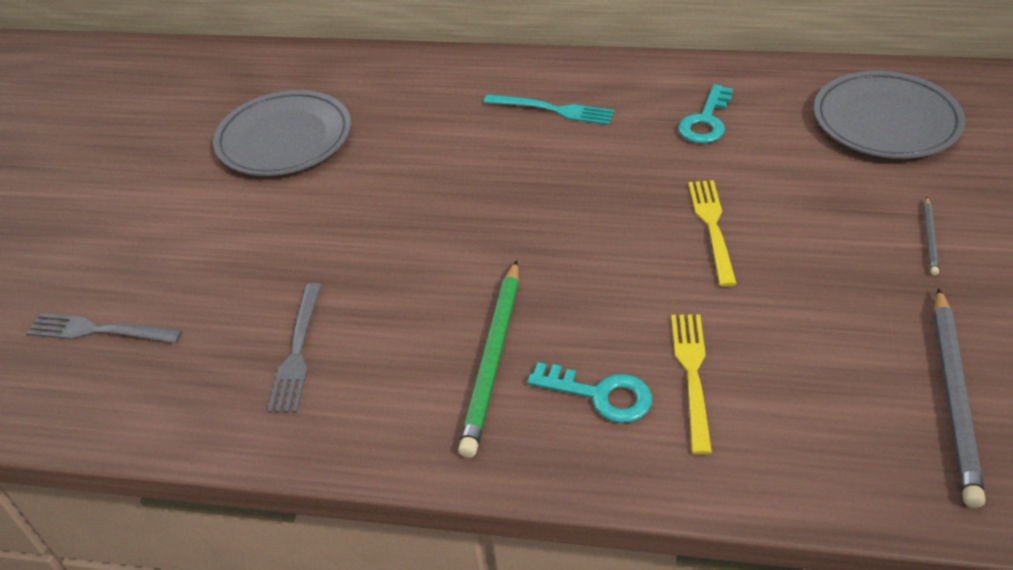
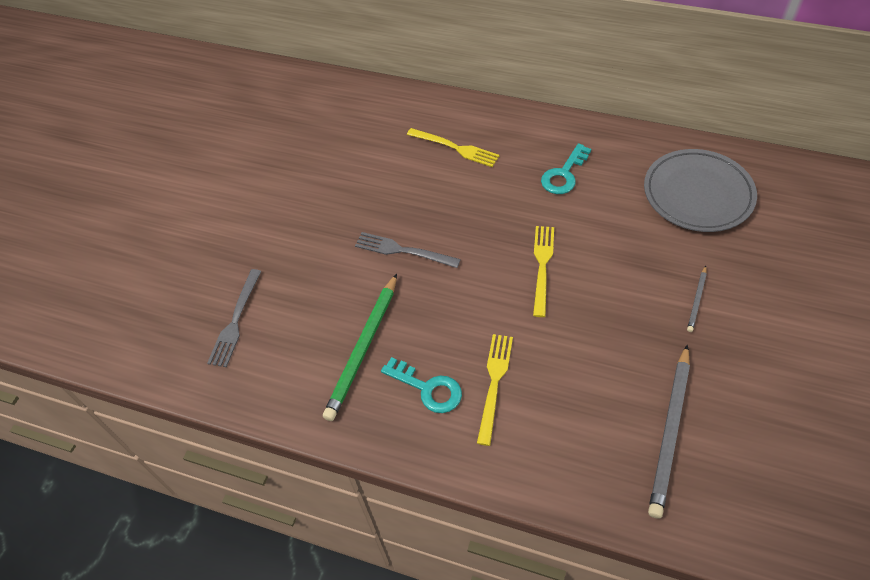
camera: 10 degrees right, 10 degrees up
grey fork [26,313,182,343] -> grey fork moved to [355,232,461,268]
grey plate [213,90,351,176] -> none
turquoise fork [483,94,614,125] -> yellow fork [407,128,500,167]

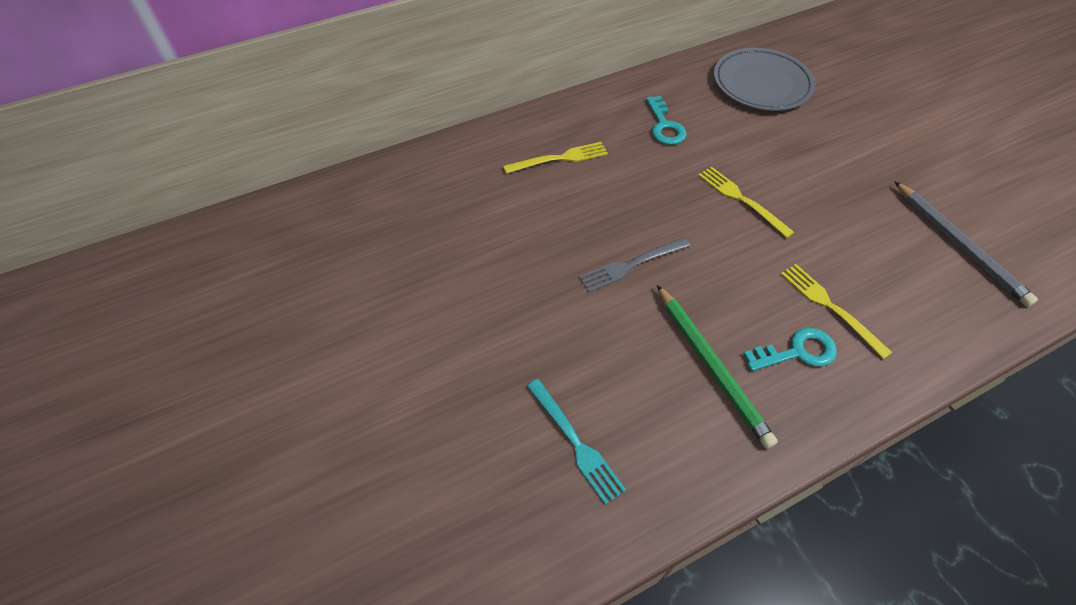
camera: 50 degrees left, 0 degrees up
grey fork [207,269,262,367] -> turquoise fork [527,379,626,505]
grey pencil [687,266,707,332] -> none

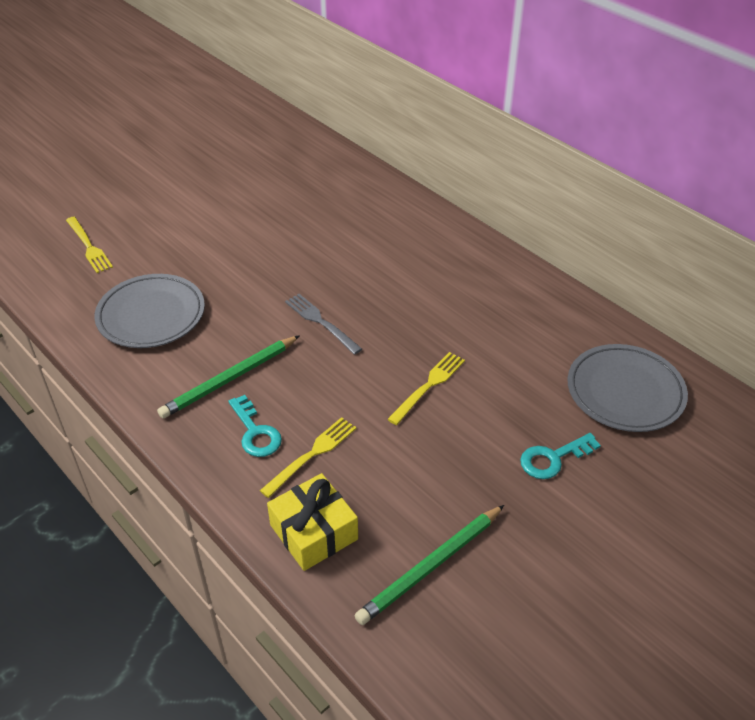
camera: 75 degrees right, 10 degrees down
yellow fork [503,142,608,174] -> yellow fork moved to [66,217,113,273]
turquoise fork [527,379,626,505] -> grey plate [94,274,205,348]
turquoise key [646,96,686,145] -> turquoise key moved to [520,433,601,479]
grey pencil [894,181,1038,307] -> green pencil [355,505,504,625]
none -> yellow gift [267,473,358,571]

